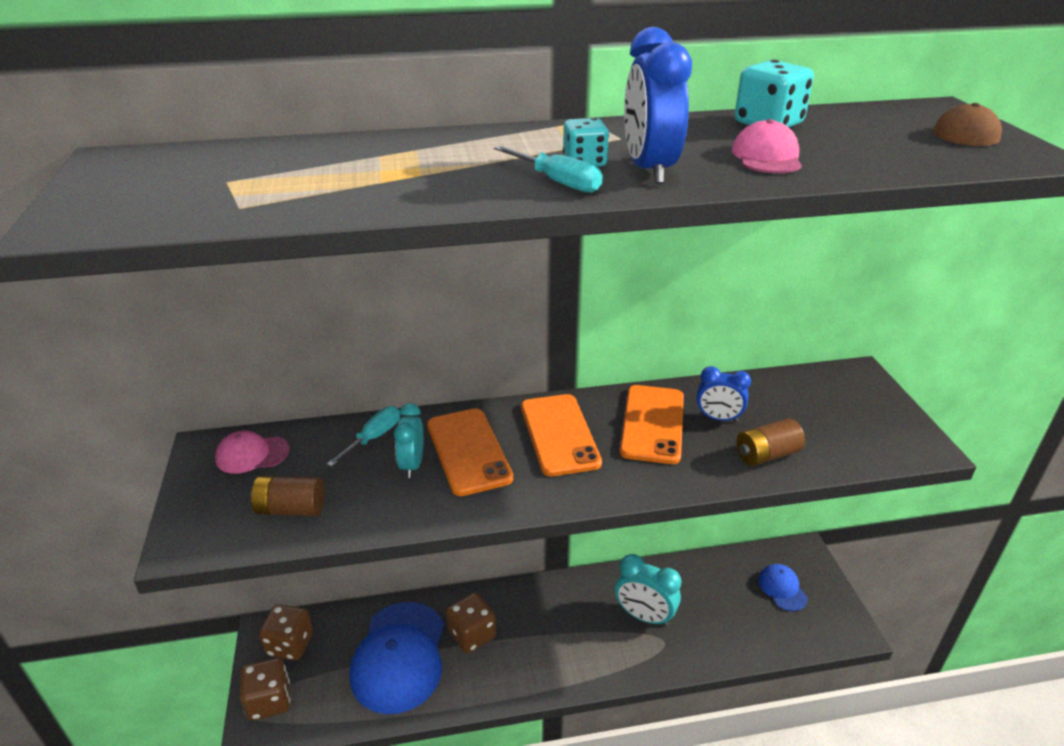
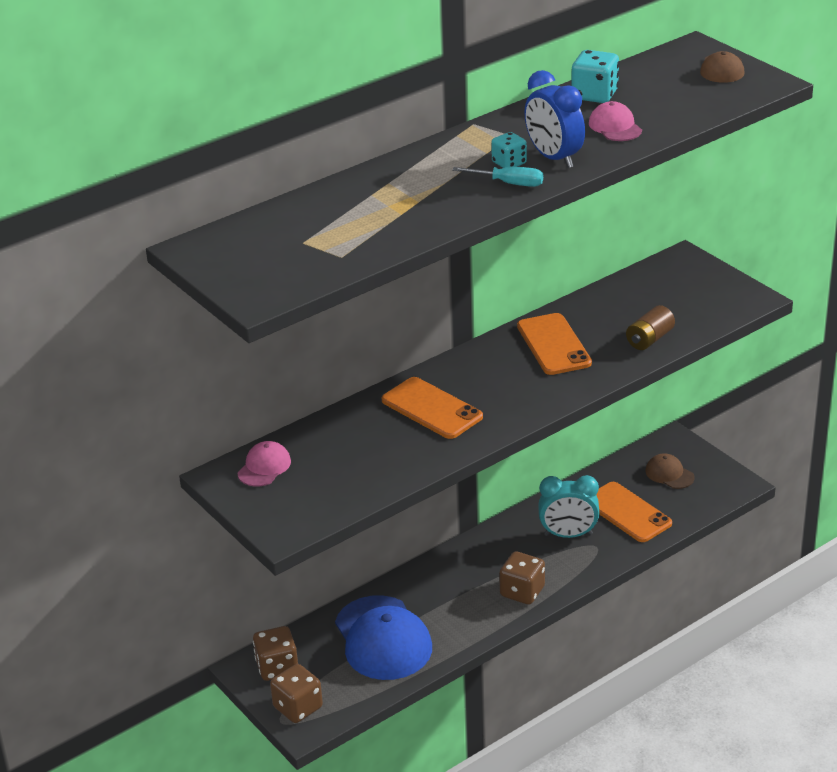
camera: 25 degrees left, 0 degrees up
pink cap [215,430,290,474] -> pink cap turned 150 degrees clockwise [237,441,291,487]
brown battery [251,476,325,516] -> none
turquoise screwdriver [327,406,400,467] -> none
turquoise clock [394,403,424,478] -> none
brown dice [446,593,496,653] -> brown dice moved to [499,551,545,604]
orange phone [521,394,602,476] -> orange phone moved to [597,482,672,542]
blue clock [697,366,751,422] -> none
blue cap [758,564,808,611] -> brown cap [646,453,695,489]

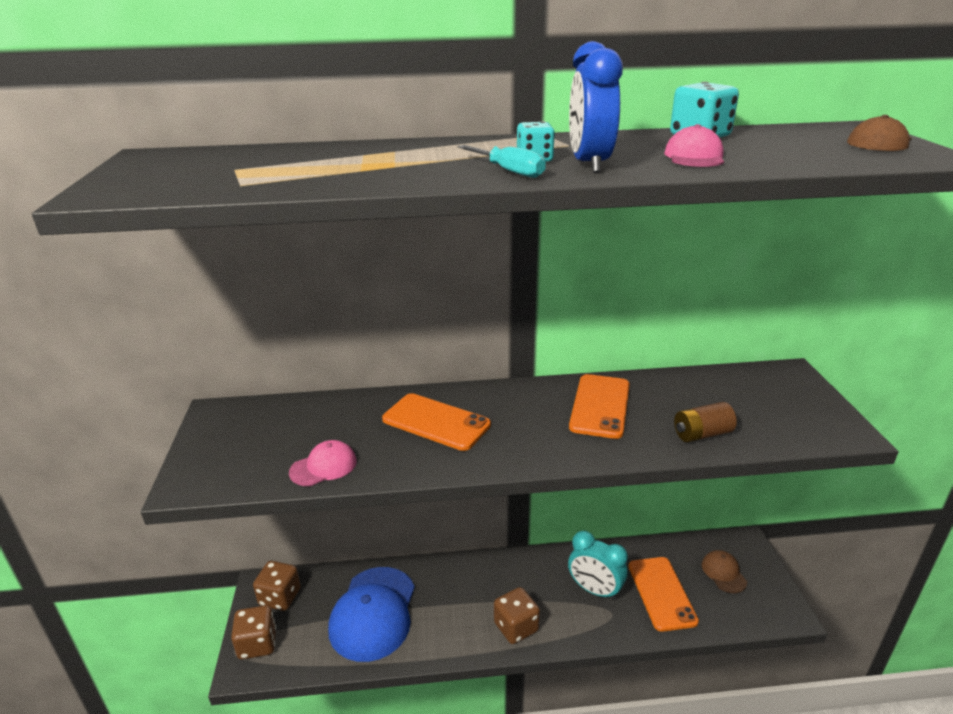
camera: 30 degrees right, 5 degrees down
pink cap [237,441,291,487] -> pink cap moved to [289,440,357,486]
orange phone [382,377,483,439] -> orange phone turned 45 degrees counterclockwise [382,393,491,451]

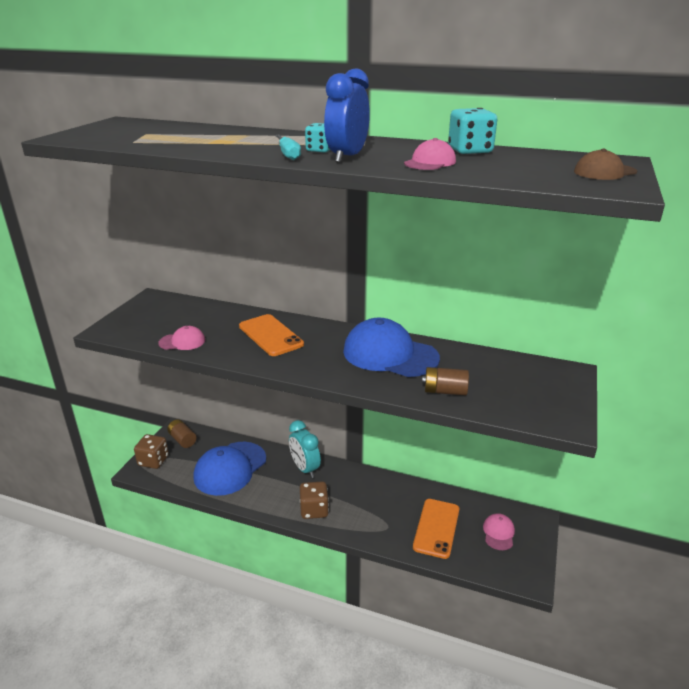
camera: 25 degrees right, 0 degrees up
brown dice [253,561,301,611] -> brown battery [167,419,197,448]
turquoise clock [568,531,628,600] -> turquoise clock moved to [289,420,321,478]
orange phone [569,374,630,439] -> blue cap [343,318,440,377]
brown cap [702,550,747,593] -> pink cap [483,513,515,550]

